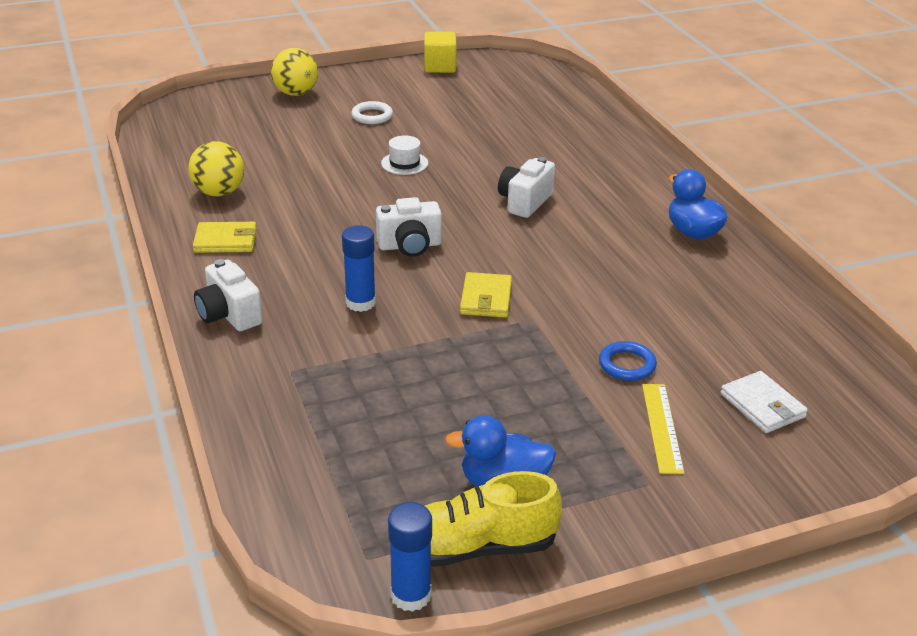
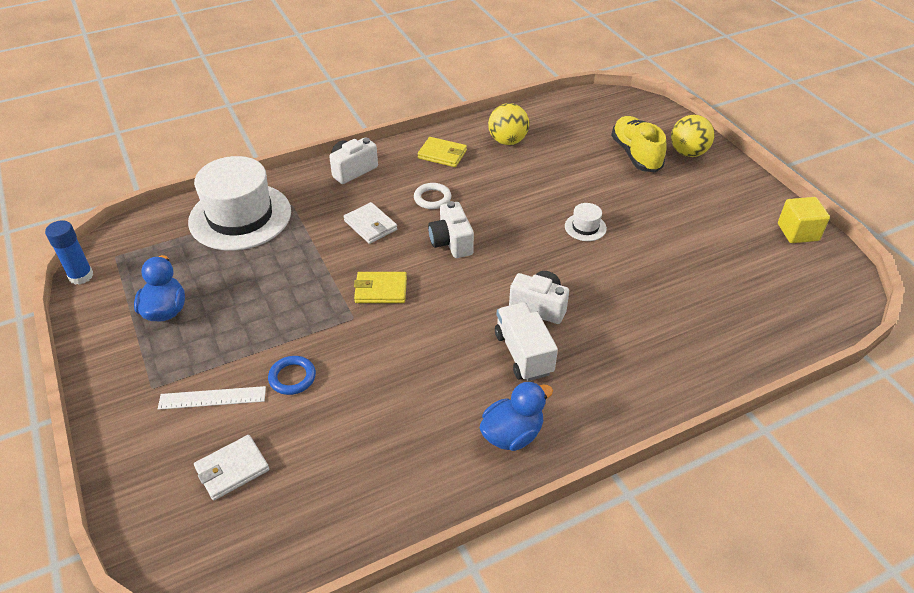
camera: 85 degrees right, 10 degrees up
yellow wallet [193,222,257,253] -> yellow wallet turned 60 degrees counterclockwise [417,137,467,167]
blue glue stick [342,225,376,312] -> white wallet [344,202,397,244]
white ring [351,101,393,124] -> white ring moved to [414,183,451,209]
yellow shoe [425,471,562,567] -> yellow shoe moved to [611,116,667,172]
yellow ruler [642,384,684,474] -> white ruler [158,386,266,410]
none -> white hat [188,156,291,251]
none -> white truck [495,302,558,381]

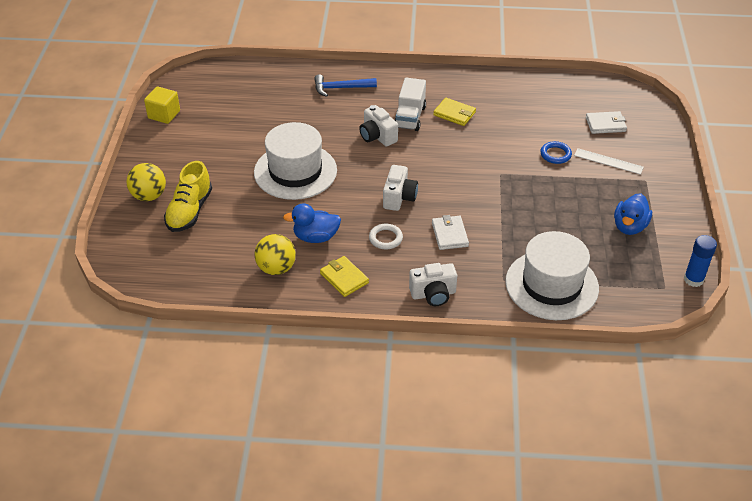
camera: 150 degrees left, 0 degrees up
yellow wallet [354,272,407,303] -> yellow wallet moved to [433,98,476,126]
blue duck [480,381,553,451] -> blue duck moved to [283,203,341,243]
white hat [565,203,607,241] -> white hat [254,122,337,200], size x2.46
none -> blue hammer [314,74,377,97]

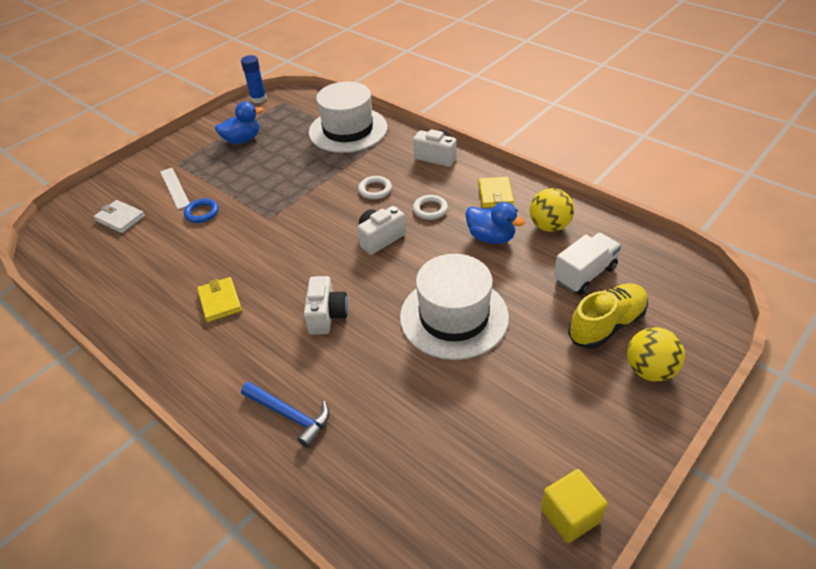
camera: 140 degrees left, 0 degrees up
white truck [395,78,426,131] -> white truck moved to [554,233,621,295]
white wallet [432,215,469,250] -> white ring [358,176,392,199]

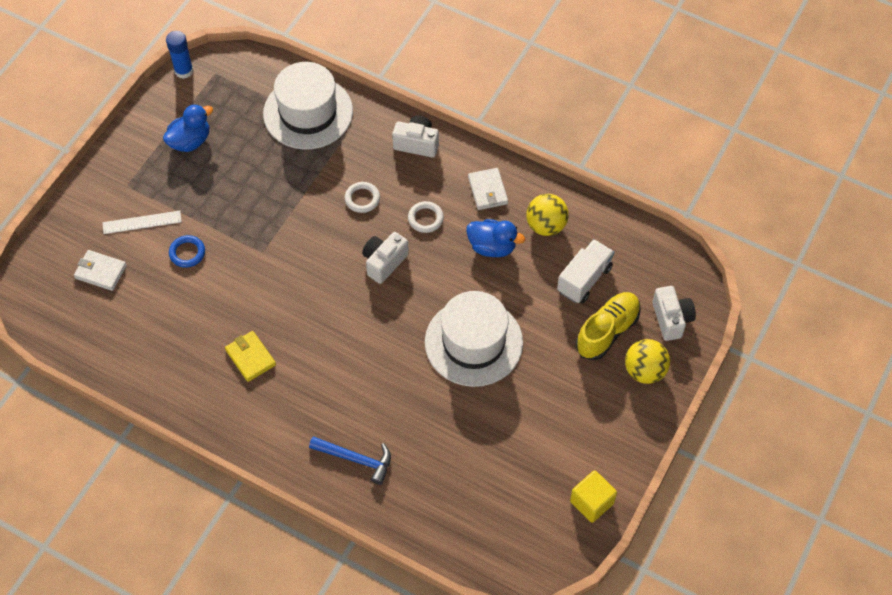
camera: 15 degrees left, 15 degrees up
white ruler [160,168,189,209] -> white ruler turned 60 degrees counterclockwise [103,211,182,234]
white camera [304,276,348,335] -> white camera moved to [652,286,696,341]
yellow wallet [478,177,514,208] -> white wallet [468,168,508,210]

